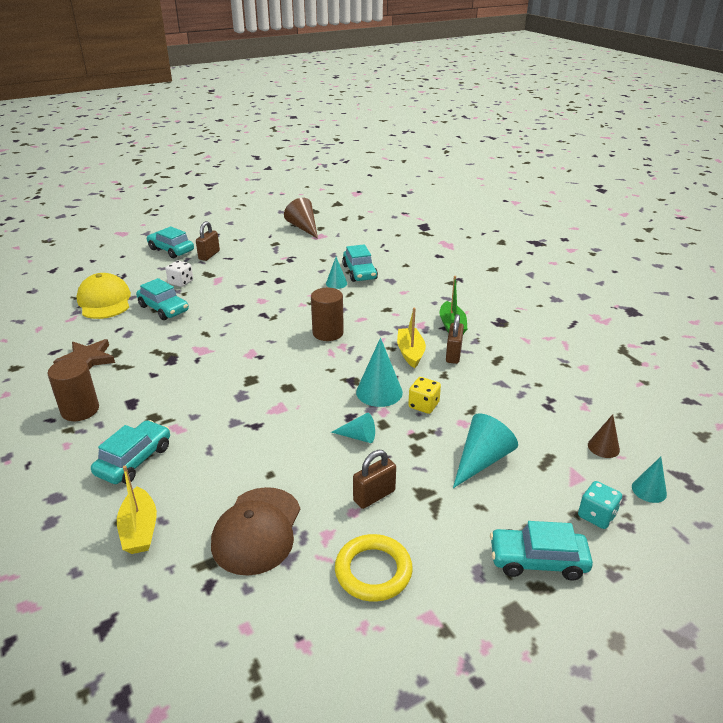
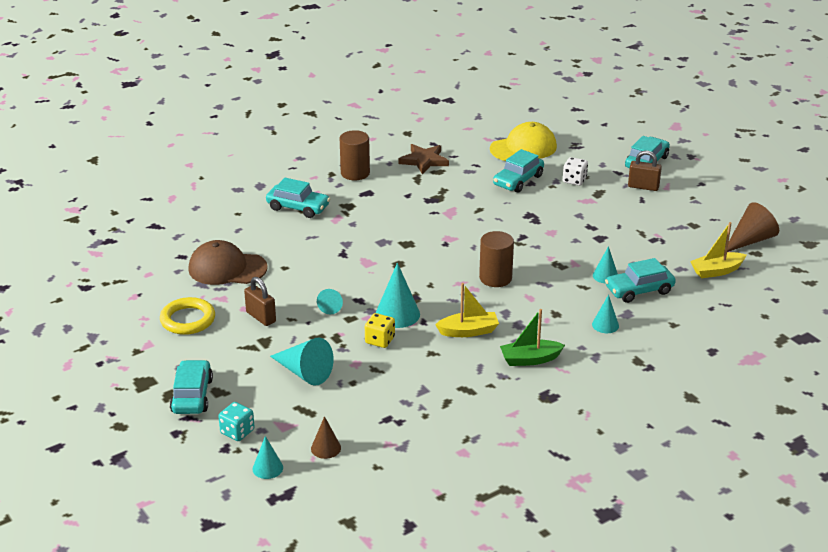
camera: 85 degrees right, 0 degrees up
yellow boat [117,466,157,554] -> yellow boat moved to [690,222,746,278]
brown padlock [446,314,464,364] -> none
none -> turquoise cone [592,295,619,333]

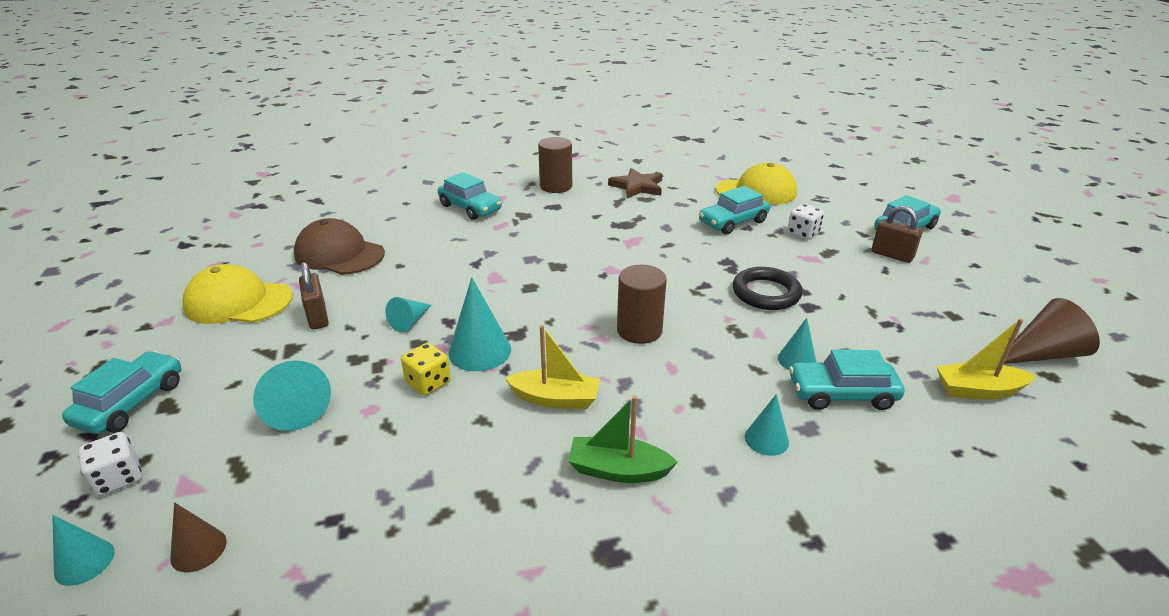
camera: 20 degrees right, 0 degrees up
yellow ring [160,297,215,335] -> yellow cap [182,264,293,324]
turquoise dice [218,402,255,441] -> white dice [78,432,142,496]
none -> black ring [733,267,802,310]

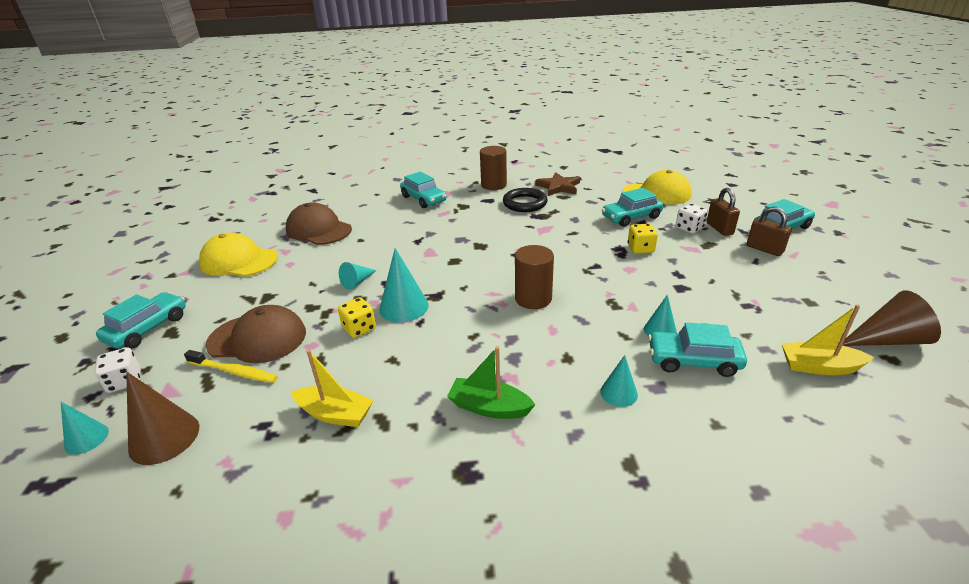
camera: 10 degrees right, 0 degrees up
brown cone [170,502,227,573] -> brown cone [126,372,199,465], size x1.68
turquoise cone [253,360,331,431] -> brown cap [205,305,306,363]
brown padlock [299,262,329,329] -> brown padlock moved to [707,188,740,236]
yellow boat [505,325,600,409] -> yellow boat moved to [291,350,374,427]
black ring [733,267,802,310] -> black ring moved to [503,188,547,212]
none -> yellow toothbrush [184,350,278,383]
none -> yellow dice [628,224,658,254]

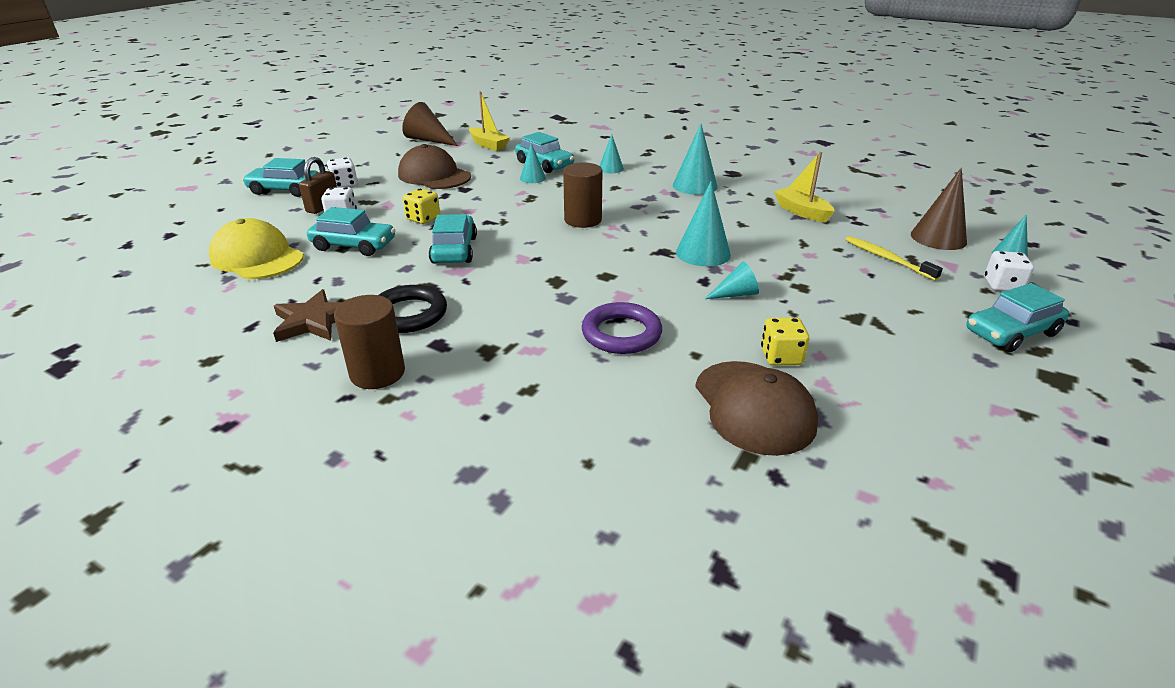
camera: 145 degrees left, 0 degrees up
yellow cap [199,232,278,277] -> none
brown cap [205,305,306,363] -> brown cap moved to [398,144,471,189]
yellow dice [338,297,376,338] -> yellow dice moved to [761,317,809,365]
turquoise car [400,171,447,208] -> turquoise car moved to [429,214,477,264]
green boat [447,346,536,419] -> turquoise cone [673,124,718,195]
brown padlock [747,207,792,256] -> white dice [327,157,358,188]
none -> purple ring [582,302,662,354]

